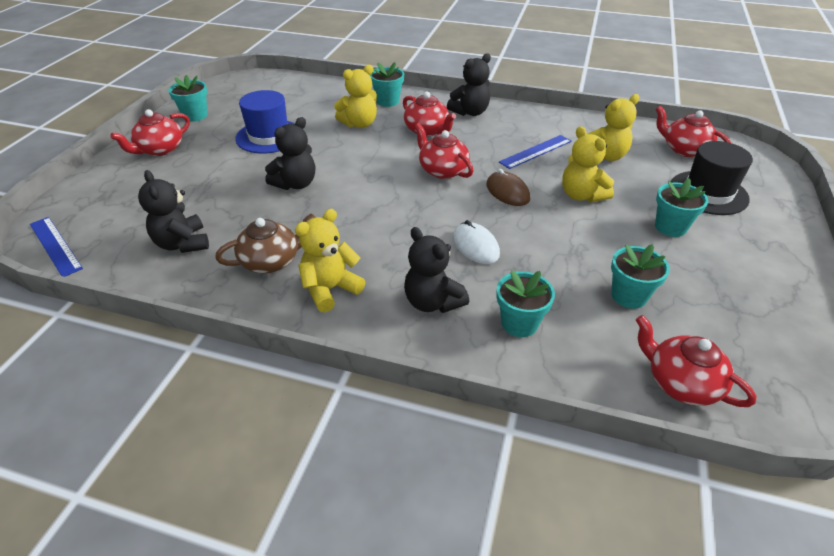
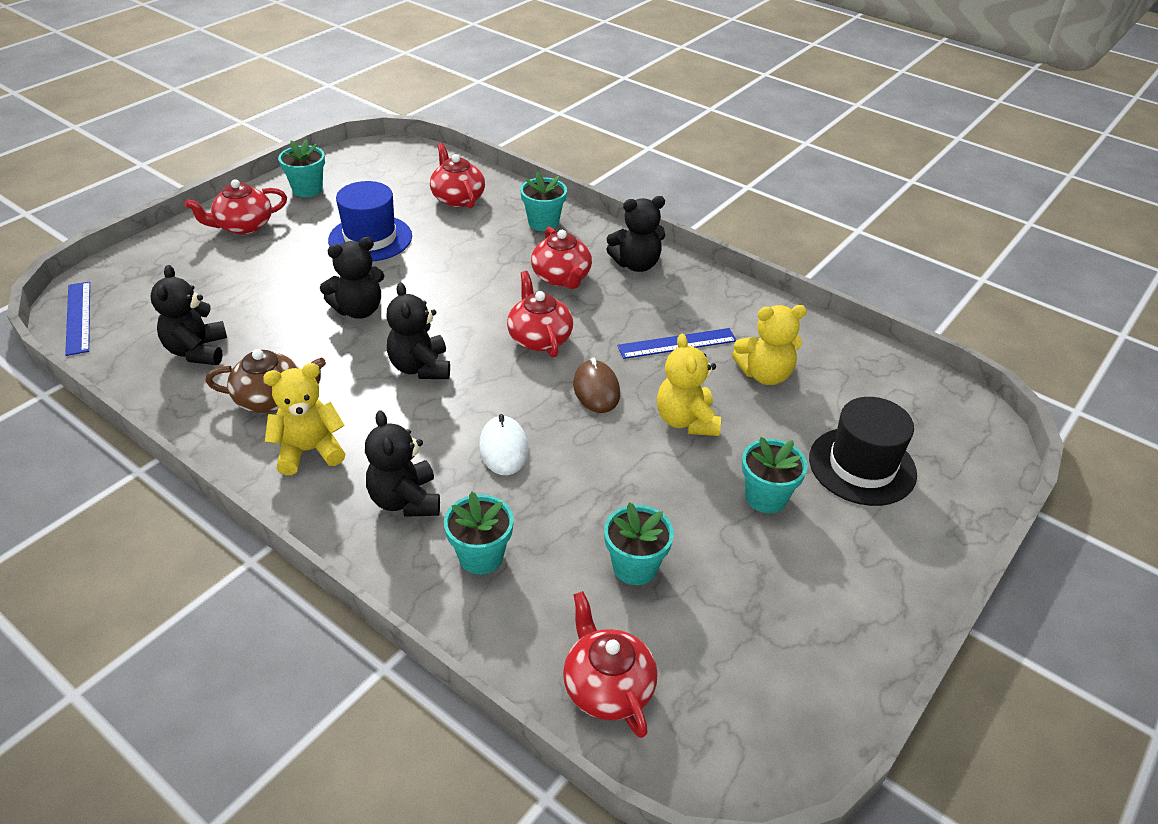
camera: 20 degrees right, 0 degrees up
yellow teddy bear [334,65,377,128] -> none
red teapot [655,106,731,157] -> red teapot moved to [430,143,485,208]
none -> black teddy bear [386,282,450,379]

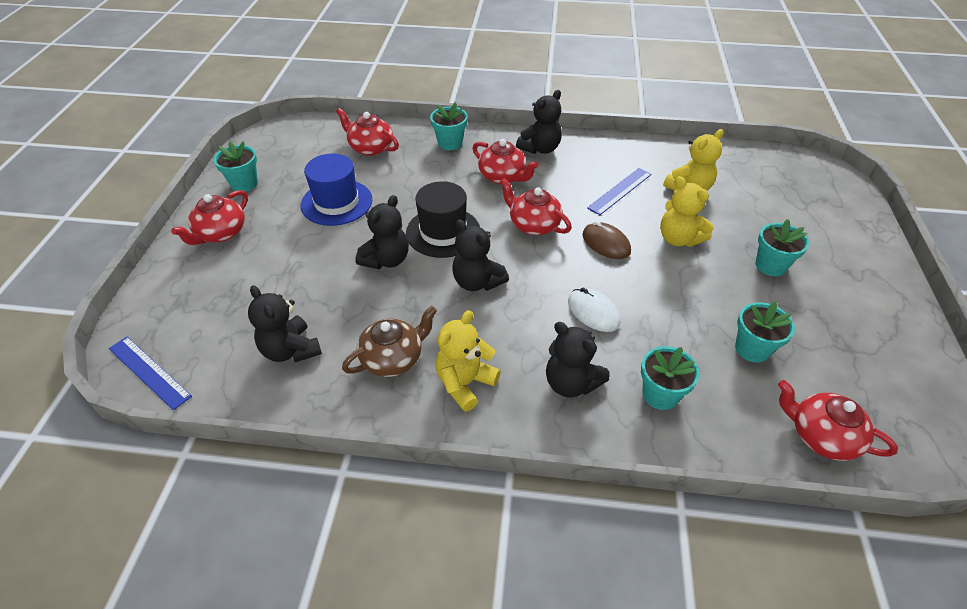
camera: 30 degrees left, 5 degrees up
black hat [809,397,917,506] -> black hat moved to [406,181,480,258]

